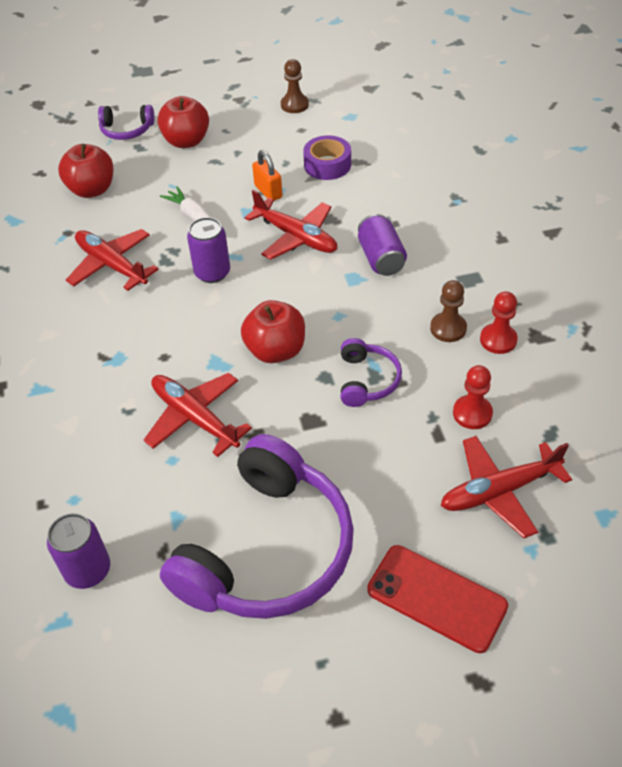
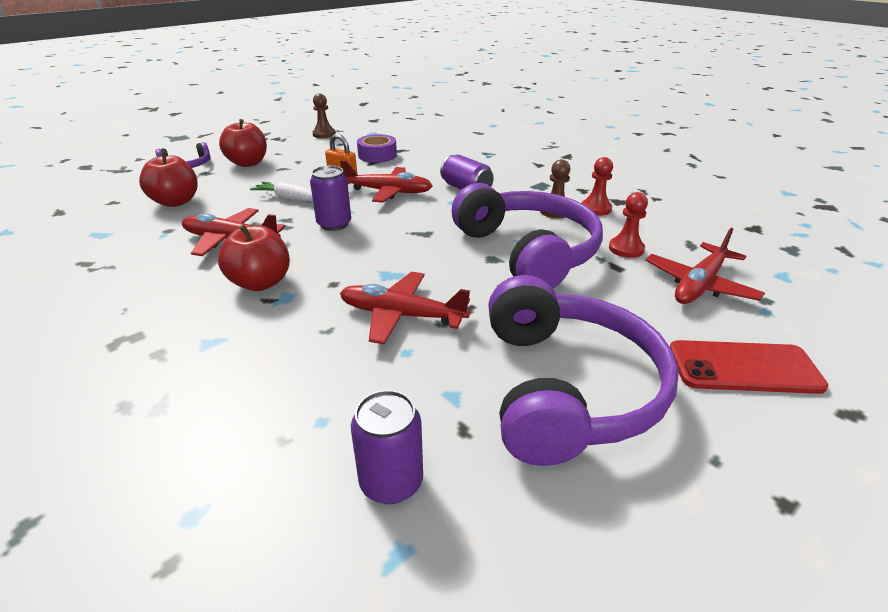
camera: 30 degrees left, 15 degrees down
red apple [241,300,305,363] -> red apple moved to [218,224,290,291]
purple headphones [341,338,402,407] -> purple headphones [451,183,603,289], size x2.19

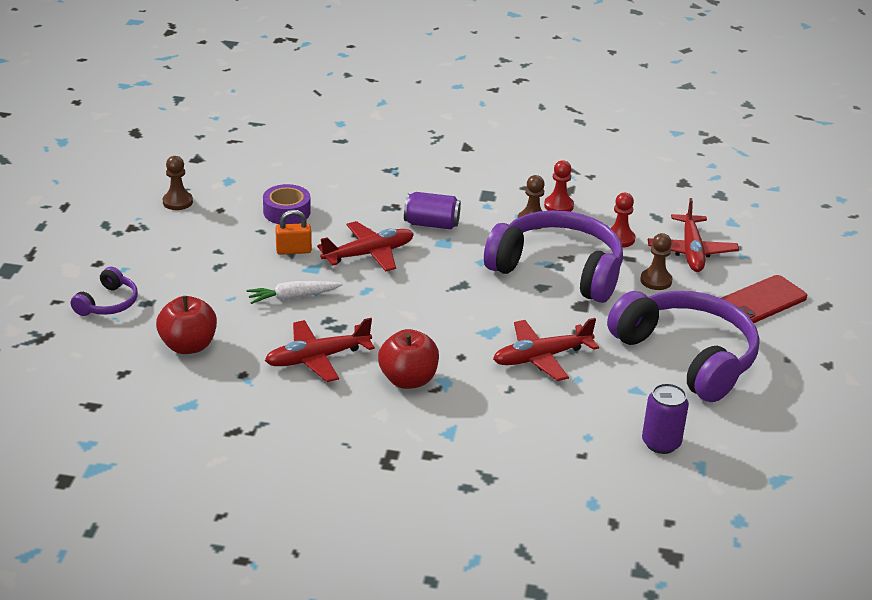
camera: 40 degrees left, 0 degrees up
red apple [219,119,267,167] -> none
purple can [310,166,351,231] -> none
none -> brown pawn [640,233,673,290]

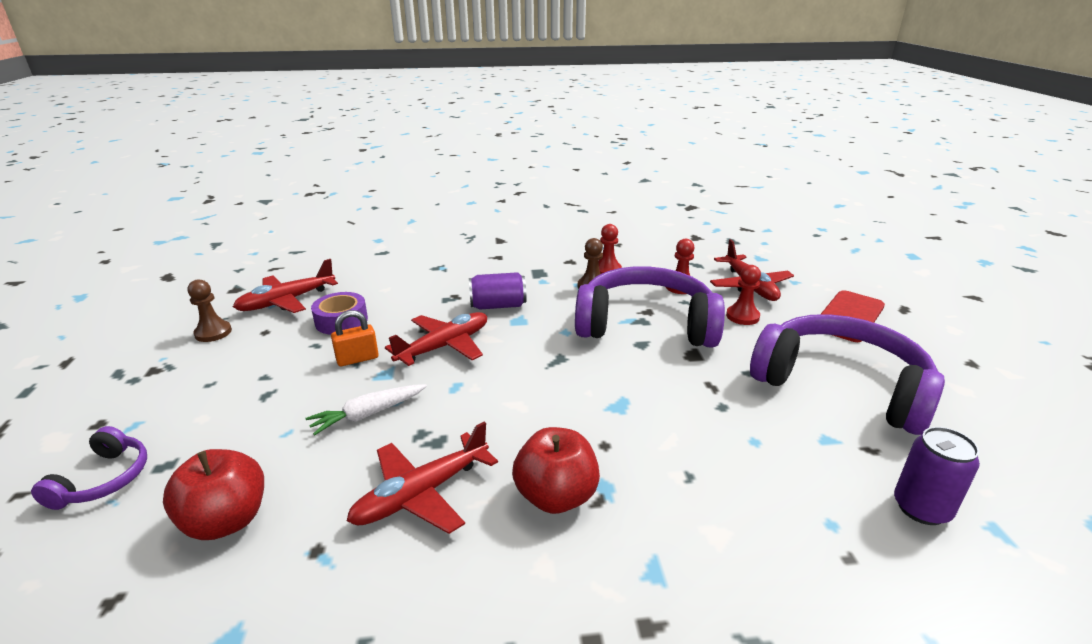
camera: 15 degrees left, 5 degrees down
red plane [493,318,599,381] -> red plane moved to [233,259,338,313]
brown pawn [640,233,673,290] -> red pawn [726,265,761,325]

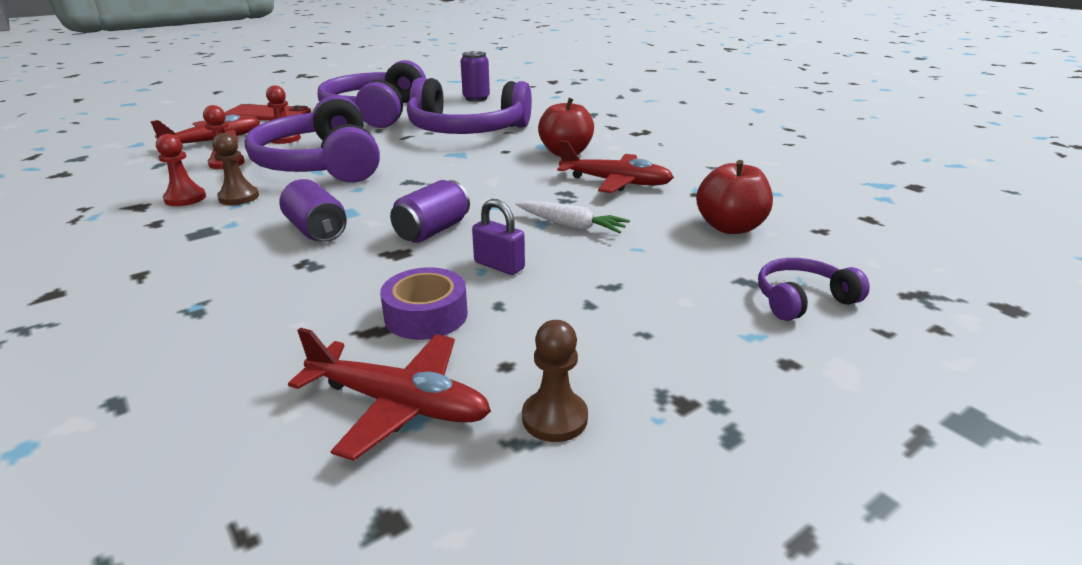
camera: 120 degrees left, 0 degrees up
orange padlock [331,310,379,366] -> purple padlock [472,199,525,275]
red plane [385,312,487,366] -> purple can [390,180,470,243]
none -> purple headphones [407,77,532,134]

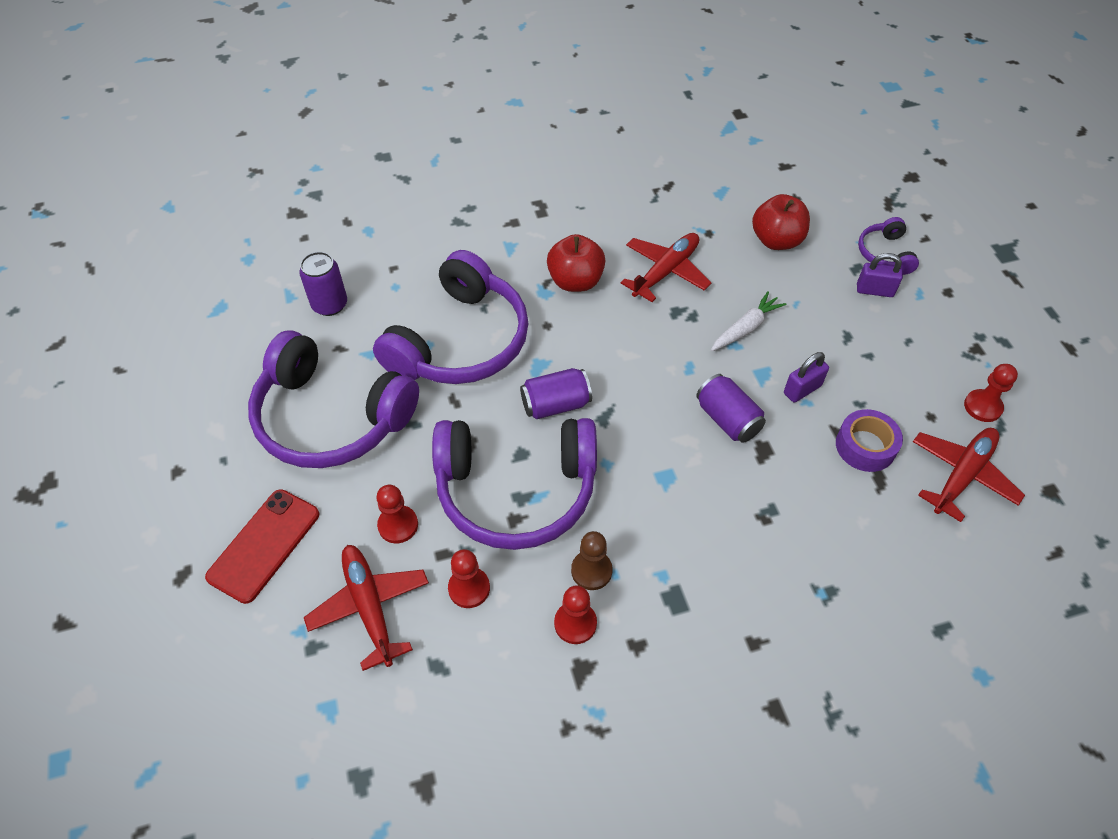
camera: 70 degrees left, 25 degrees up
purple can [279,179,347,242] -> purple can moved to [520,368,592,419]
brown pawn [522,320,588,442] -> red pawn [964,364,1018,422]
none -> purple padlock [857,253,903,297]

